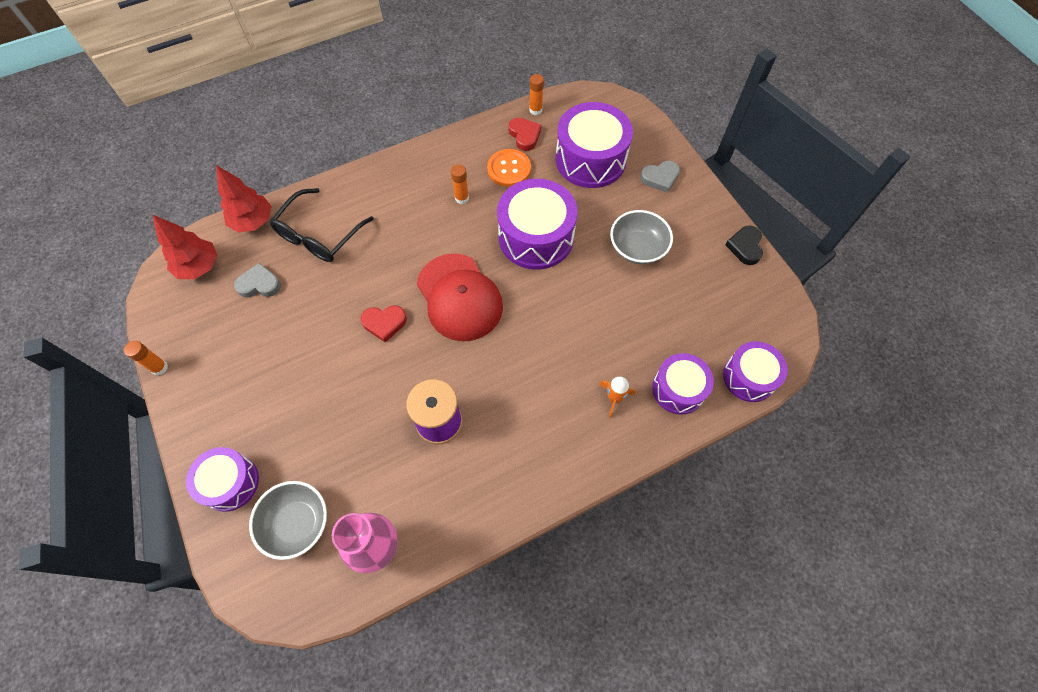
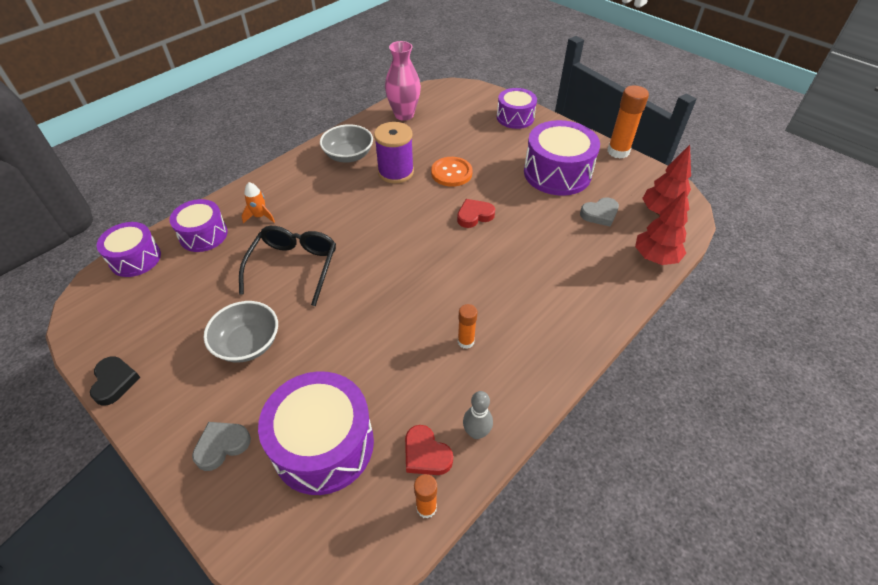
camera: 160 degrees right, 15 degrees down
orange glue stick [124,341,168,375] -> orange glue stick [607,86,649,159], size x1.76
grey bowl [249,481,327,560] -> grey bowl moved to [320,124,373,163]
black glasses [269,188,374,262] -> black glasses moved to [239,226,336,306]
red cap [417,253,503,341] -> none
orange button [487,149,531,187] -> orange button moved to [431,157,473,187]
purple drum [497,179,578,270] -> purple drum moved to [524,120,600,196]
none -> grey bowling pin [463,391,493,439]

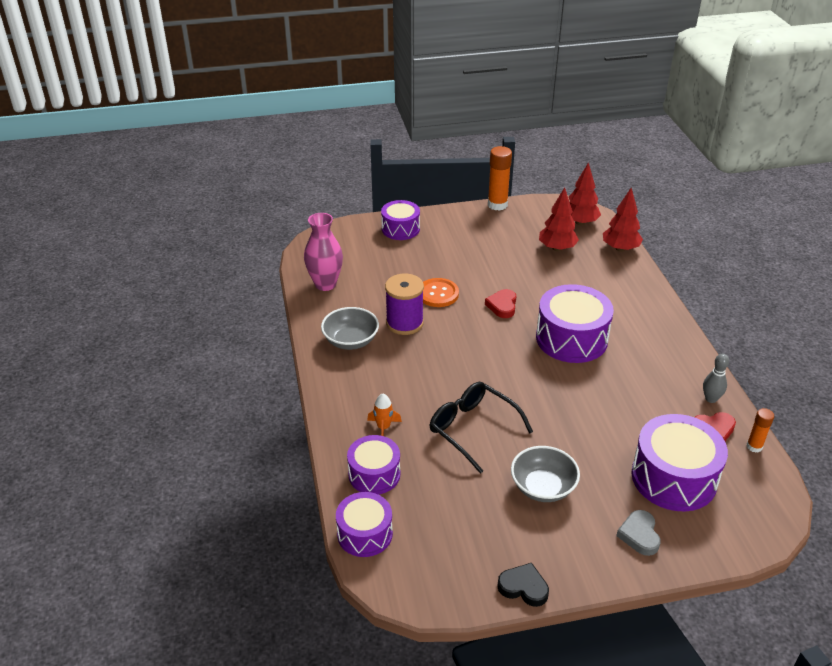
camera: 55 degrees left, 10 degrees down
orange glue stick [458,304,477,349] -> none
purple drum [524,120,600,196] -> purple drum moved to [536,284,614,363]
grey heart [580,197,619,227] -> red tree [539,187,579,251]

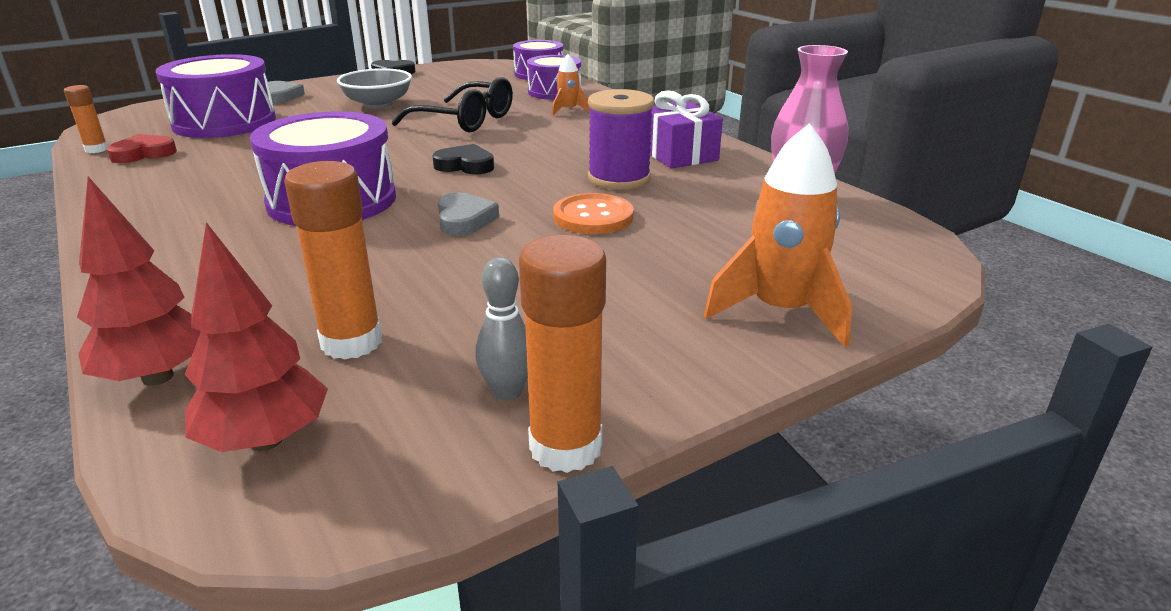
camera: 160 degrees right, 10 degrees down
grey bowl [321,307,379,350] -> purple gift [649,90,723,168]
purple drum [381,200,420,240] -> orange rocket [704,124,852,347]
red heart [485,289,516,318] -> grey heart [438,192,499,236]
red tree [539,187,579,251] -> orange glue stick [284,161,382,360]
grey bowling pin [703,354,729,403] -> grey bowling pin moved to [475,257,528,400]
none -> black heart [432,144,494,174]

